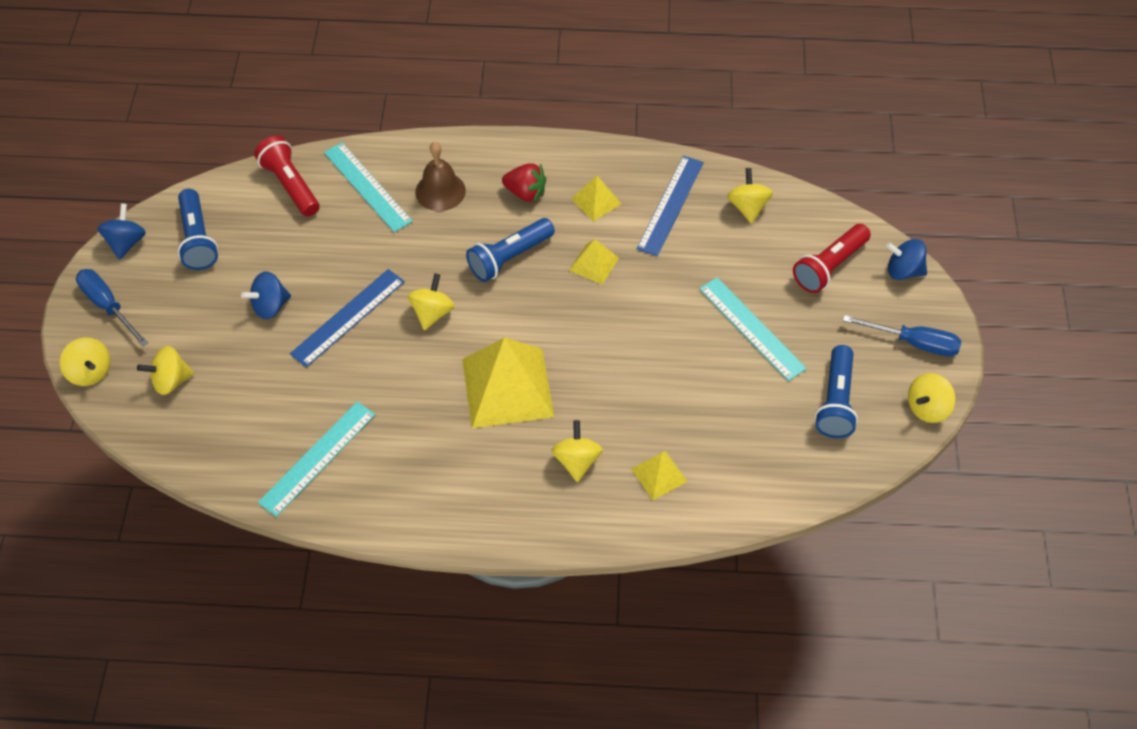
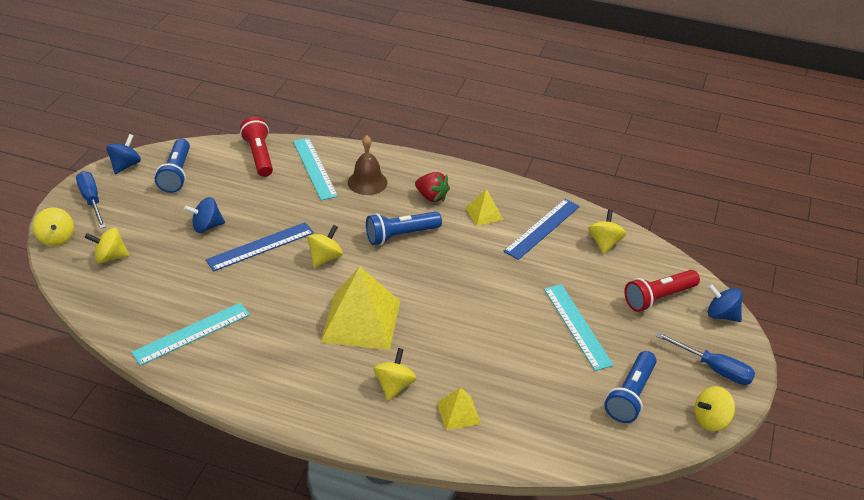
camera: 15 degrees right, 15 degrees down
yellow pyramid [569,239,619,285] -> none

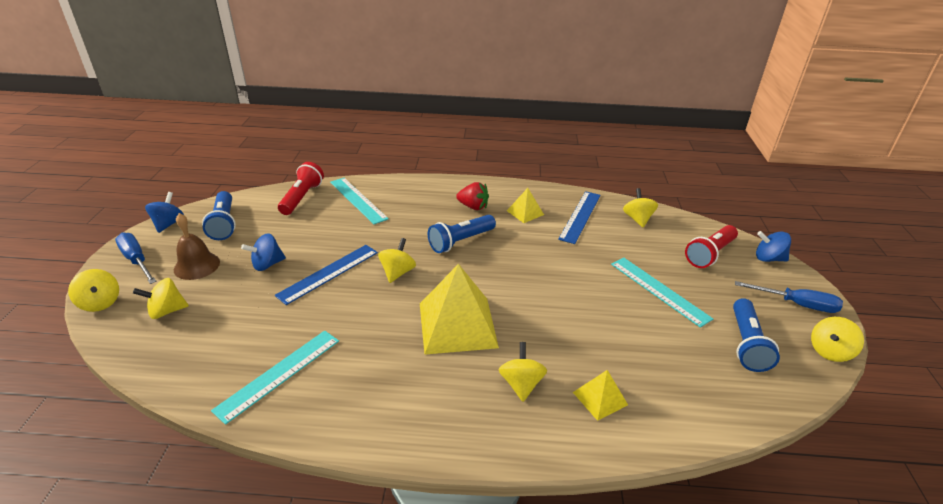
camera: 15 degrees left, 5 degrees down
red flashlight [240,117,273,177] -> red flashlight turned 45 degrees clockwise [278,162,324,215]
brown bell [348,135,388,195] -> brown bell moved to [174,213,220,280]

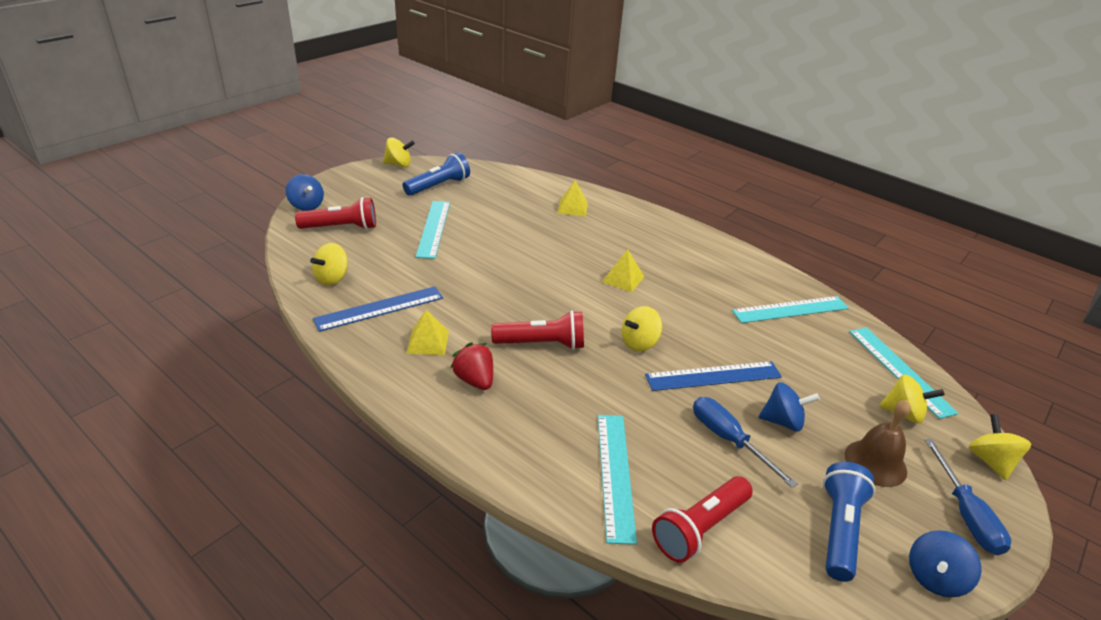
camera: 145 degrees left, 0 degrees up
yellow pyramid [420,264,499,355] -> yellow pyramid [602,249,645,292], size x0.48
blue flashlight [428,215,496,253] -> red flashlight [491,311,584,350]
yellow spinning top [499,342,547,402] -> none
blue screwdriver [735,281,843,313] -> blue screwdriver moved to [693,397,798,488]
none -> turquoise ruler [849,327,959,419]

